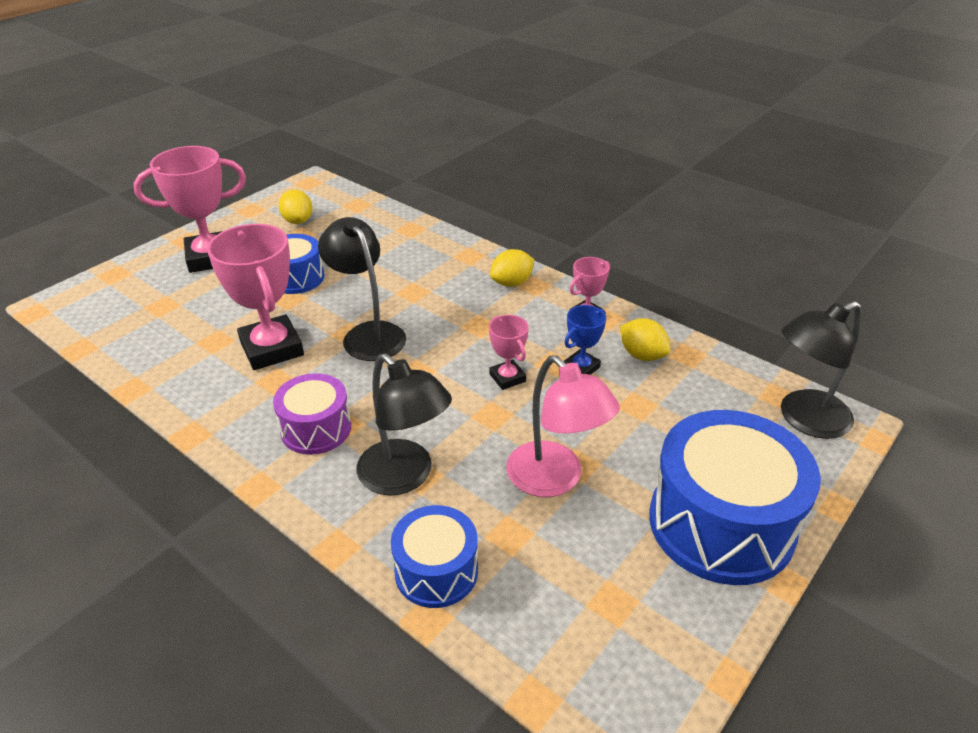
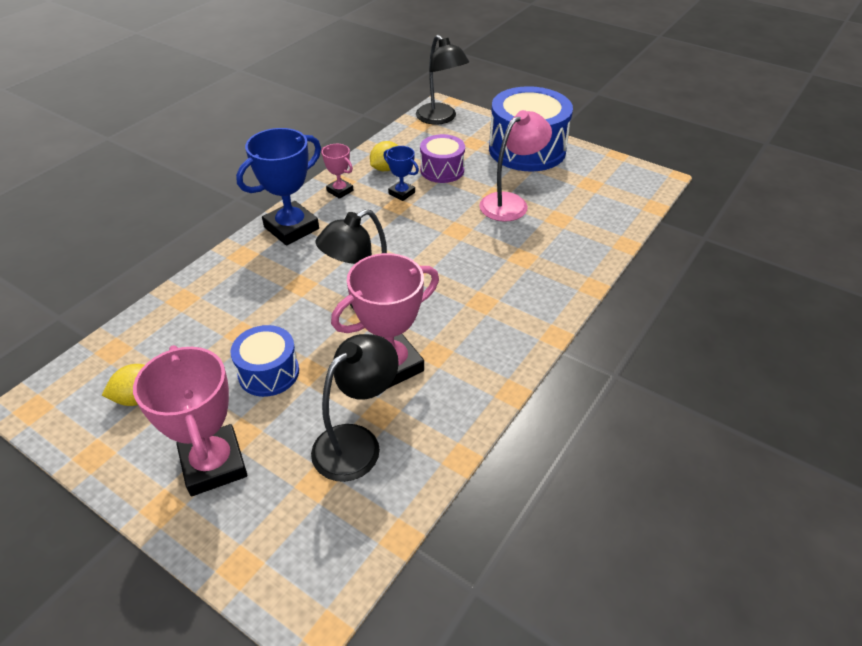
camera: 95 degrees left, 5 degrees up
purple drum [273,373,351,455] -> purple drum moved to [420,134,465,183]
black lamp [356,353,452,496] -> black lamp moved to [311,334,399,482]
blue drum [391,505,478,608] -> none
pink trophy [489,315,529,390] -> none
yellow lemon [490,249,534,287] -> blue trophy [236,128,321,245]

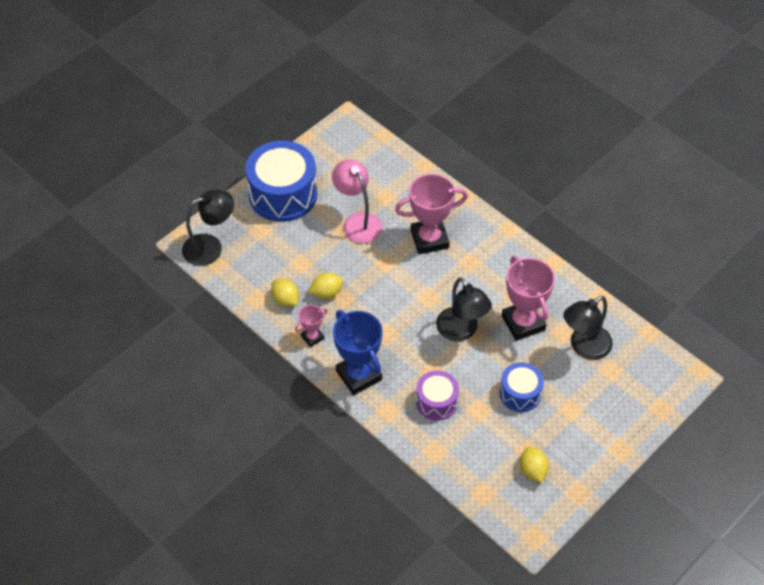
camera: 80 degrees left, 10 degrees up
pink trophy [133,345,247,496] -> pink trophy moved to [395,174,468,254]
black lamp [311,334,399,482] -> black lamp turned 90 degrees counterclockwise [563,296,613,360]
blue trophy [384,146,419,201] -> yellow lemon [309,272,344,299]
purple drum [420,134,465,183] -> purple drum moved to [416,371,459,420]

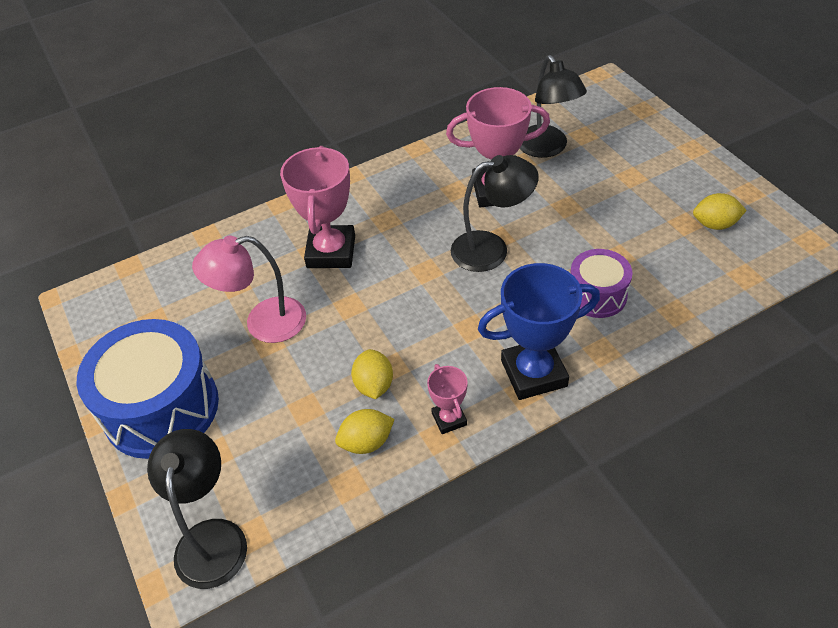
camera: 70 degrees left, 5 degrees down
blue drum [499,362,544,412] -> none

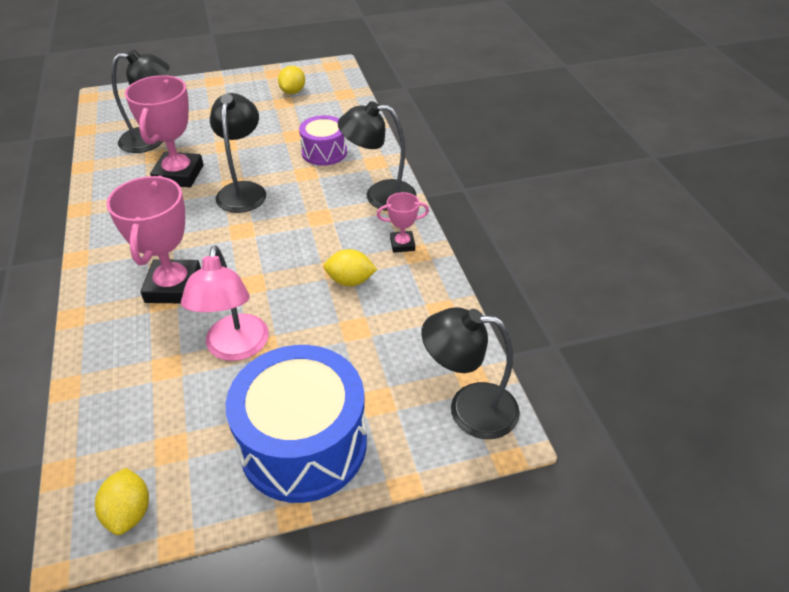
camera: 80 degrees left, 5 degrees down
pink trophy [280,146,355,268] -> pink trophy turned 75 degrees clockwise [107,176,201,303]
yellow lemon [335,409,395,454] -> yellow lemon moved to [95,468,149,535]
blue trophy [478,263,600,400] -> black lamp [338,101,417,211]

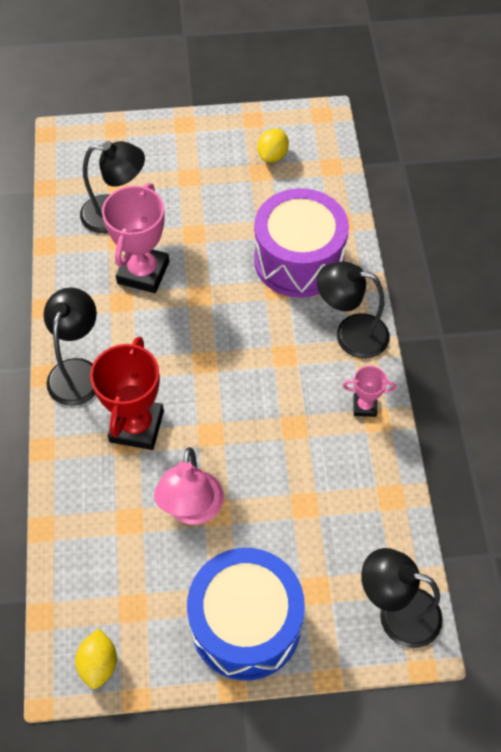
camera: 10 degrees right, 15 degrees up
pink trophy [107,176,201,303] -> red trophy [90,337,164,450]
black lamp [210,93,266,213] -> black lamp moved to [43,287,97,406]
purple drum [299,115,347,166] -> purple drum [254,188,349,298], size x1.82
yellow lemon [324,249,377,286] -> none

